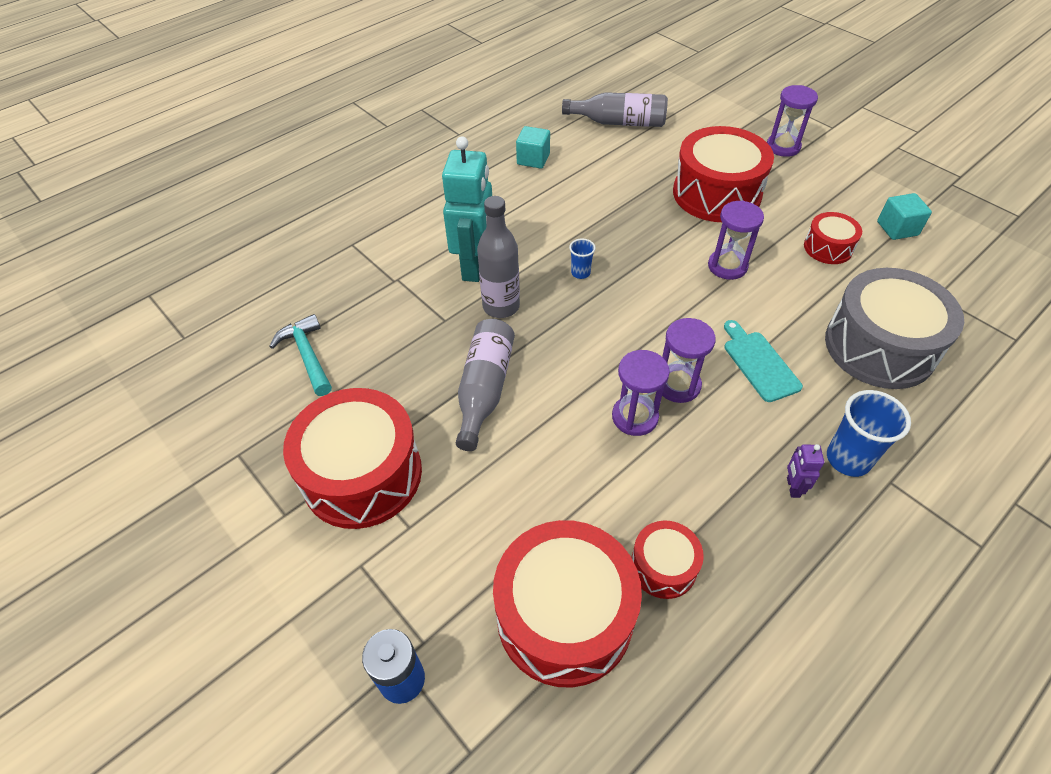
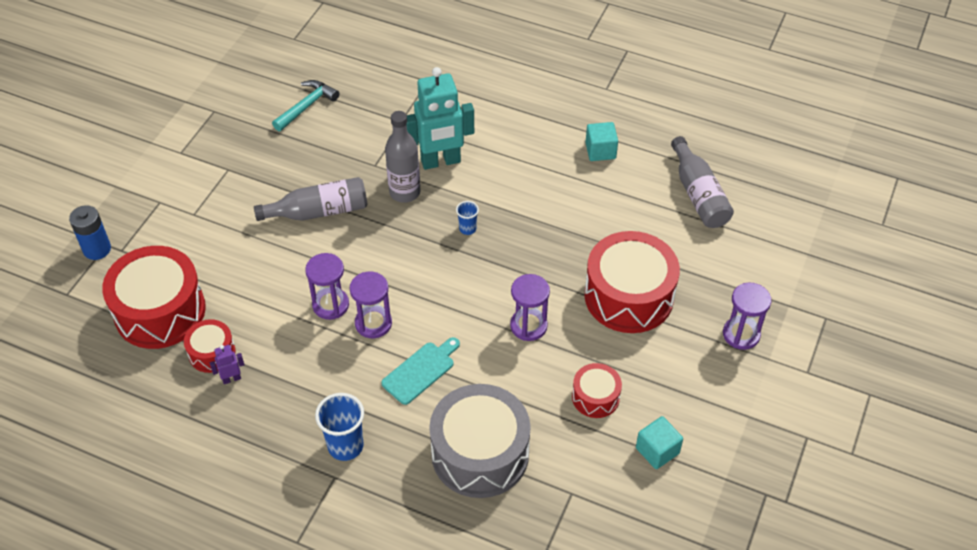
camera: 65 degrees right, 0 degrees up
red drum [283,388,422,529] -> none
purple robot [787,444,824,498] -> purple robot moved to [210,345,244,384]

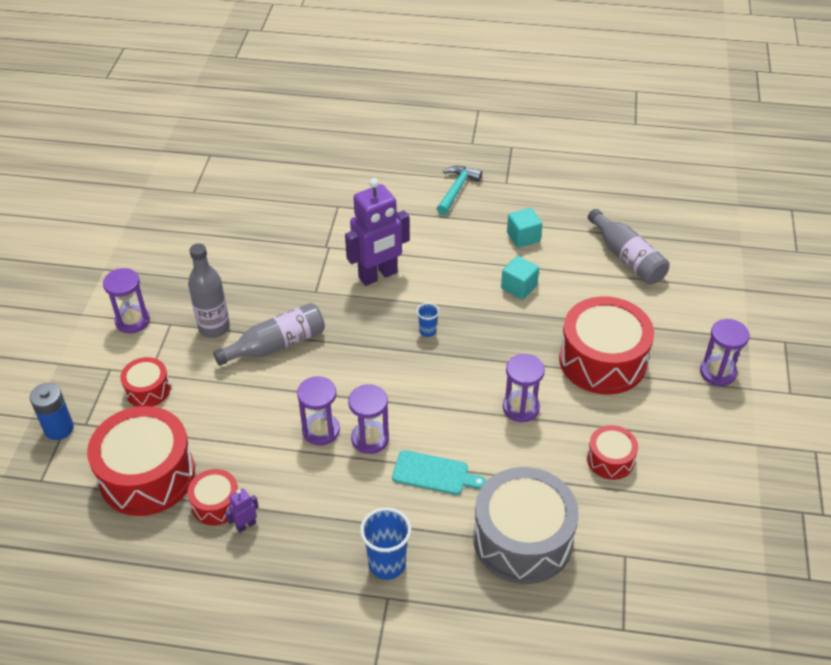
camera: 15 degrees left, 5 degrees down
turquoise hammer [272,80,339,131] -> turquoise hammer moved to [437,166,482,215]
turquoise cutting board [381,337,460,405] -> turquoise cutting board turned 75 degrees clockwise [392,450,486,495]
grey bottle [385,111,420,203] -> grey bottle moved to [188,243,230,338]
turquoise robot [406,67,474,170] -> purple robot [345,178,410,286]
turquoise cube [636,416,683,469] -> turquoise cube moved to [501,256,539,300]
none -> purple hourglass [103,268,150,333]
none -> red drum [120,357,171,407]

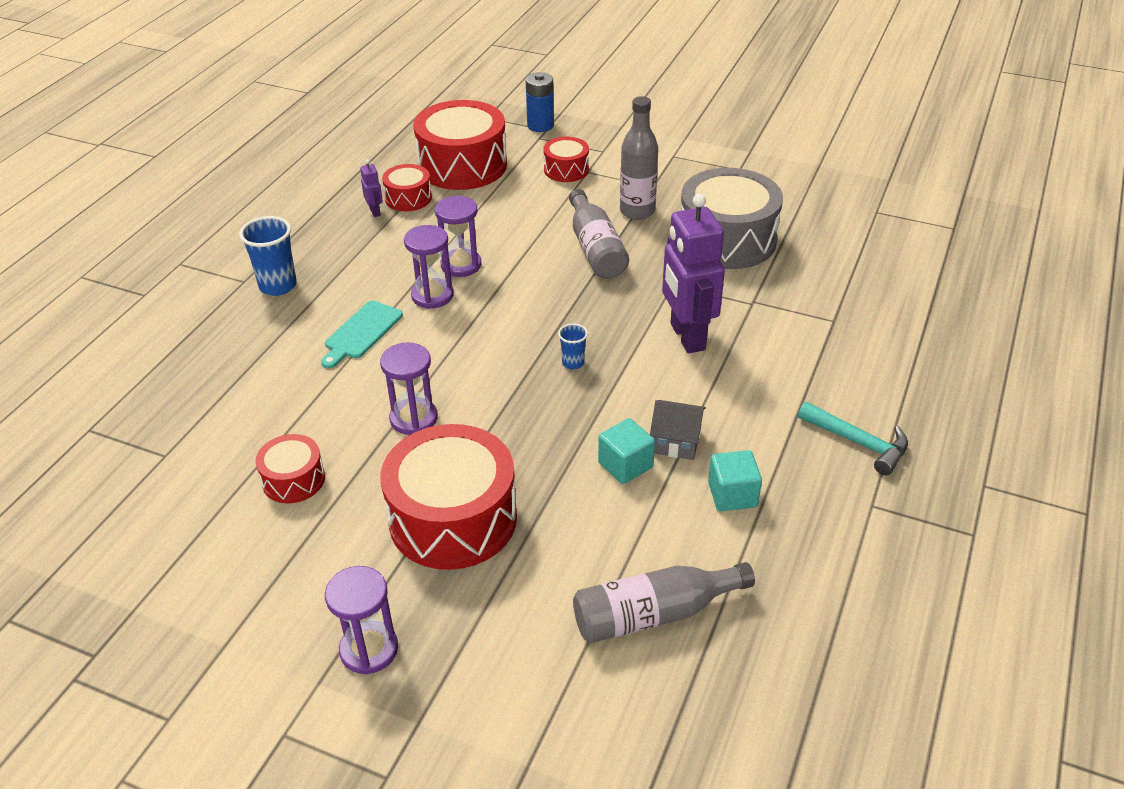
camera: 105 degrees right, 5 degrees down
purple hourglass [103,268,150,333] -> none
grey drum [473,467,579,584] -> grey drum moved to [681,168,783,269]
none -> grey house [650,400,706,460]

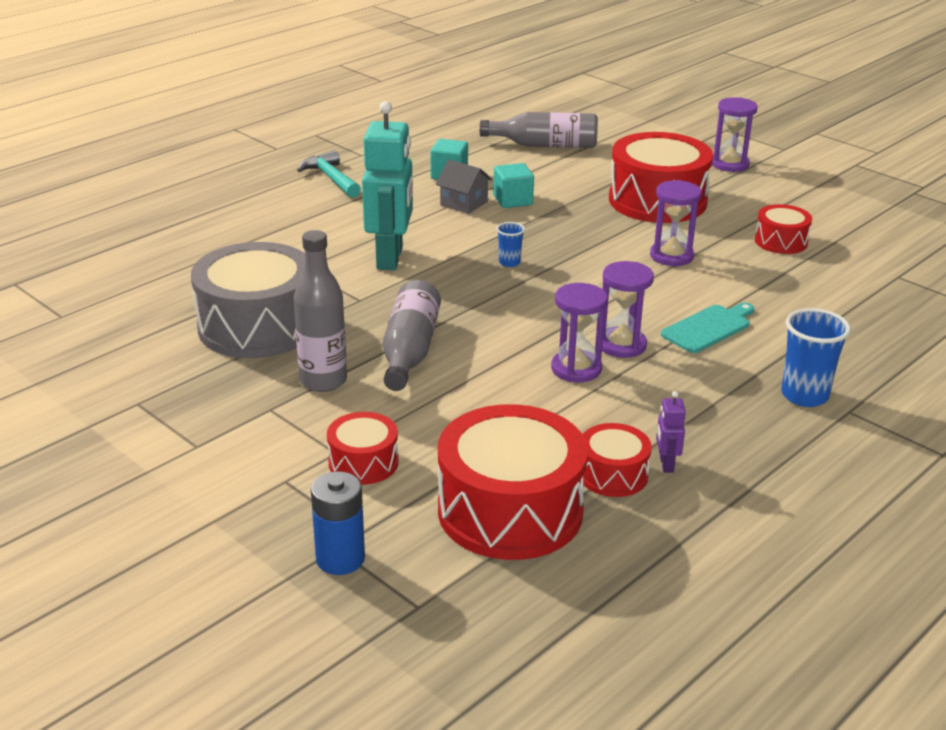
camera: 160 degrees left, 10 degrees down
purple robot [662,194,725,353] -> turquoise robot [362,101,413,270]

